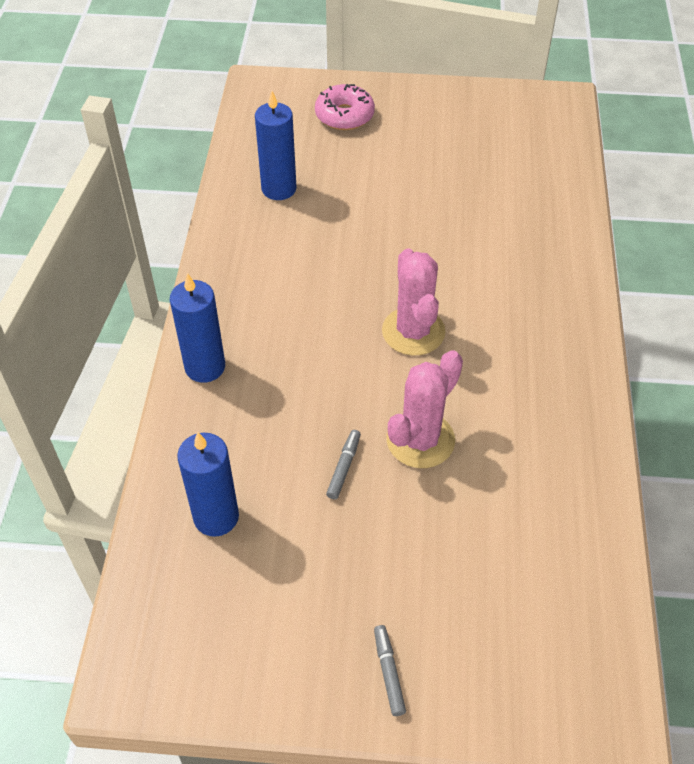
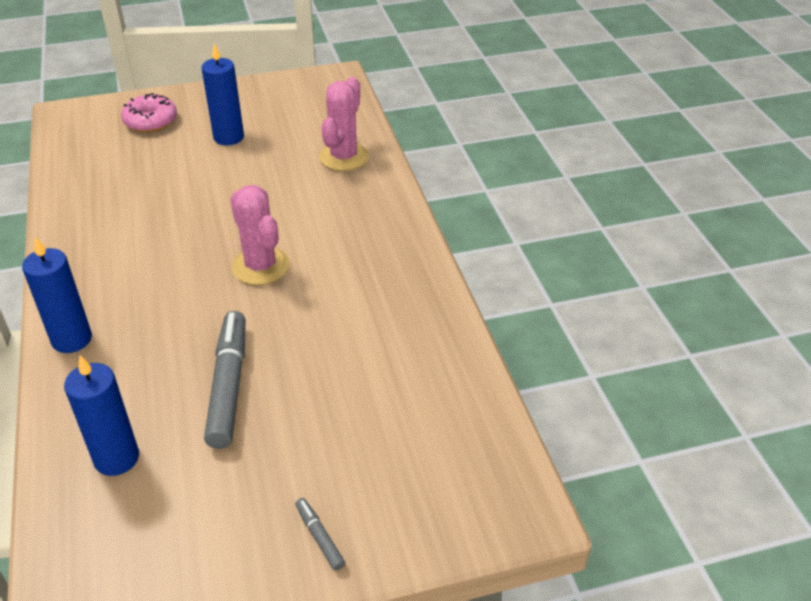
camera: 20 degrees left, 10 degrees down
blue candle [255,91,297,200] -> blue candle moved to [202,43,244,145]
grey marker [326,430,361,499] -> grey marker [204,311,246,449], size x2.22
pink cactus [387,350,463,468] -> pink cactus moved to [319,77,369,171]

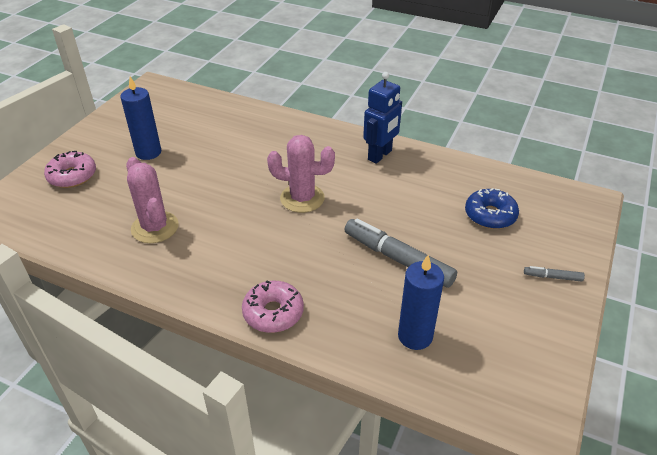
camera: 50 degrees left, 0 degrees up
blue candle [22,237,92,353] -> pink donut [242,281,304,333]
pink cactus [319,77,369,171] -> pink cactus moved to [126,157,179,243]
none -> blue robot [363,72,402,164]
none -> blue donut [465,188,519,229]

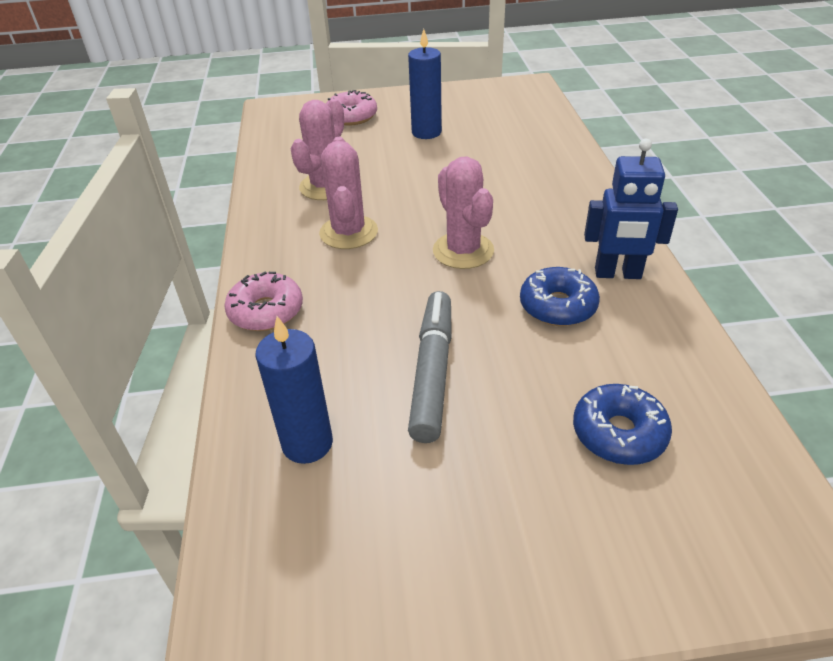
camera: 60 degrees right, 0 degrees up
grey marker [524,266,585,282] -> none
none -> pink cactus [319,137,378,249]
none -> blue donut [520,267,600,326]

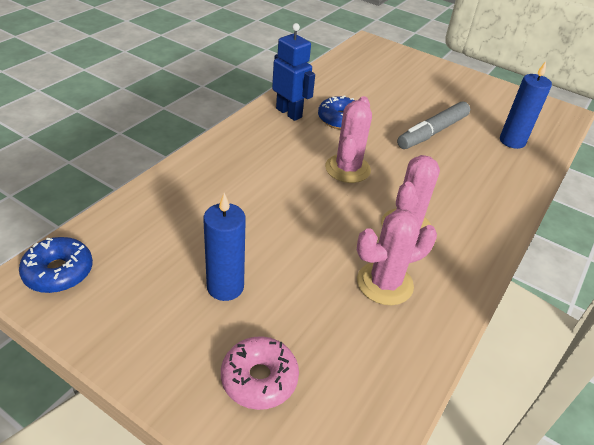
camera: 145 degrees left, 0 degrees up
pink donut [224,271,303,331] -> none
blue donut [573,384,672,465] -> blue donut moved to [19,237,93,293]

